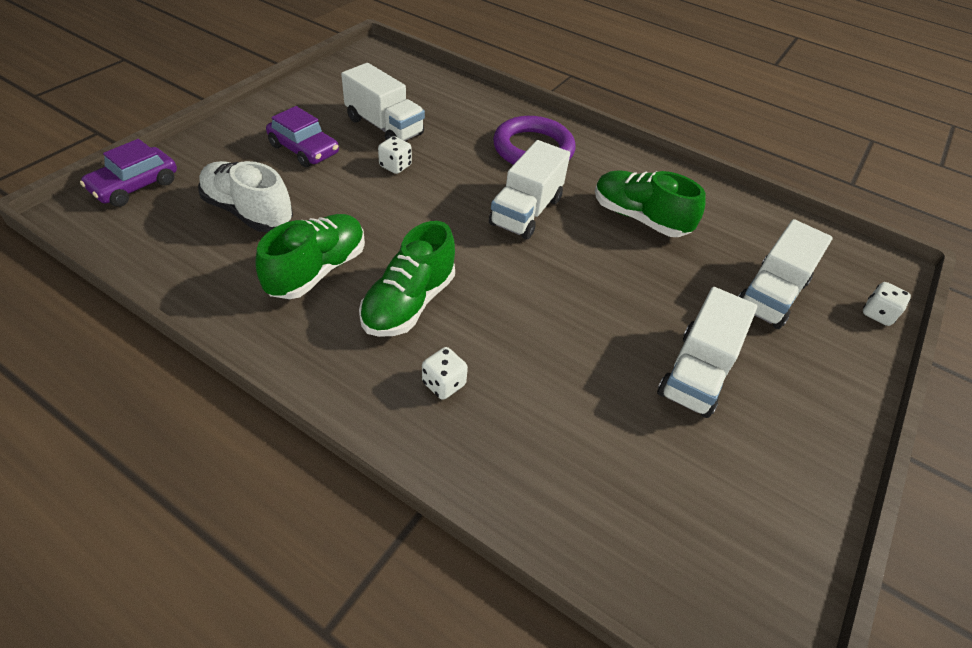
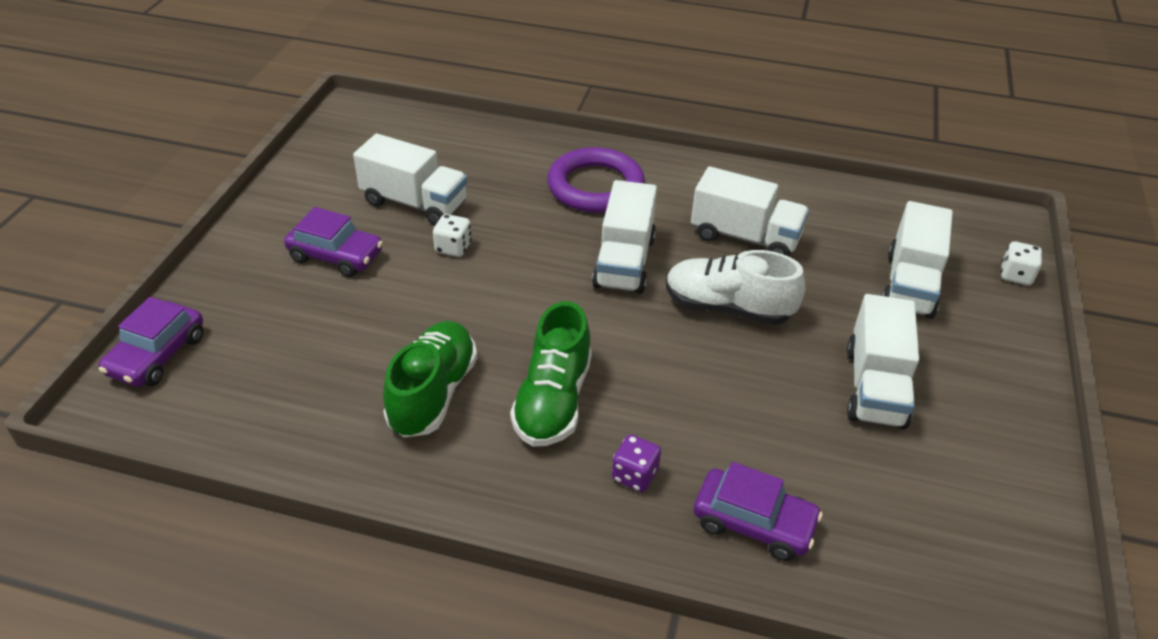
camera: 15 degrees left, 5 degrees down
white shoe [198,161,293,232] -> white shoe moved to [666,250,805,325]
white dice [422,347,468,400] -> purple dice [612,435,661,492]
green shoe [595,171,706,237] -> white truck [691,166,809,257]
none -> purple car [694,462,823,561]

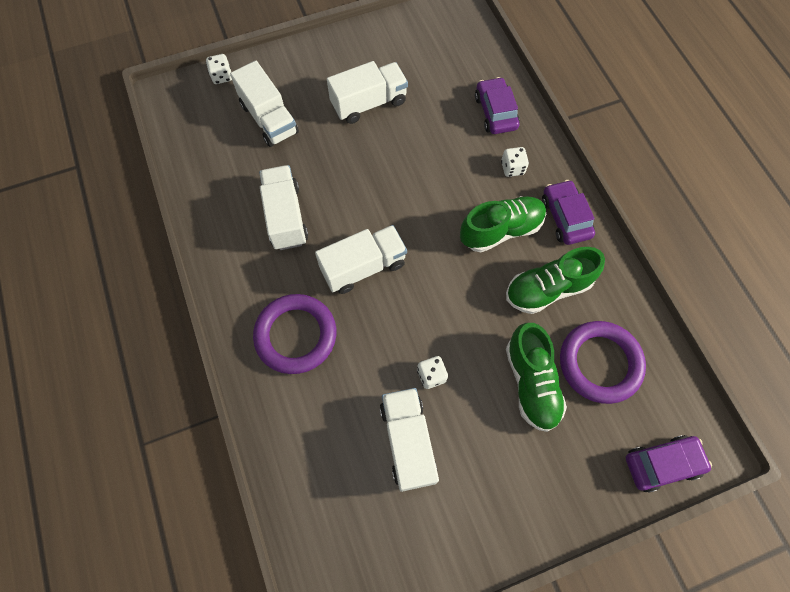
camera: 125 degrees left, 25 degrees up
purple car [284,207,383,277] -> purple car moved to [542,180,595,245]
purple dice [612,435,661,492] -> white dice [501,147,529,177]
white shoe [666,250,805,325] -> none
white truck [882,201,953,319] -> white truck turned 75 degrees clockwise [230,61,299,147]
none -> green shoe [506,323,567,432]
none -> purple ring [560,321,646,404]

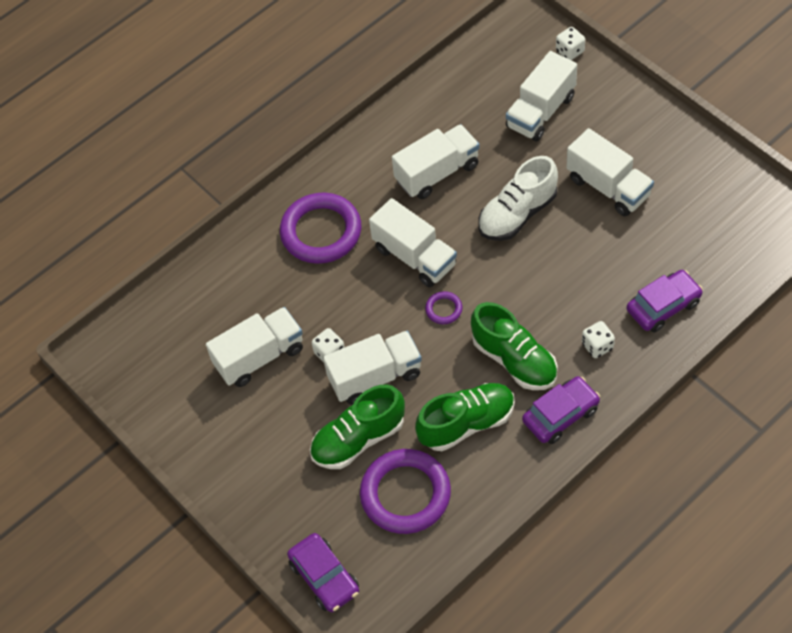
camera: 75 degrees right, 10 degrees down
green shoe [506,247,605,314] -> green shoe turned 105 degrees clockwise [415,383,515,451]
none -> white truck [323,331,422,405]
none -> purple ring [425,291,462,324]
none -> white shoe [478,156,558,241]

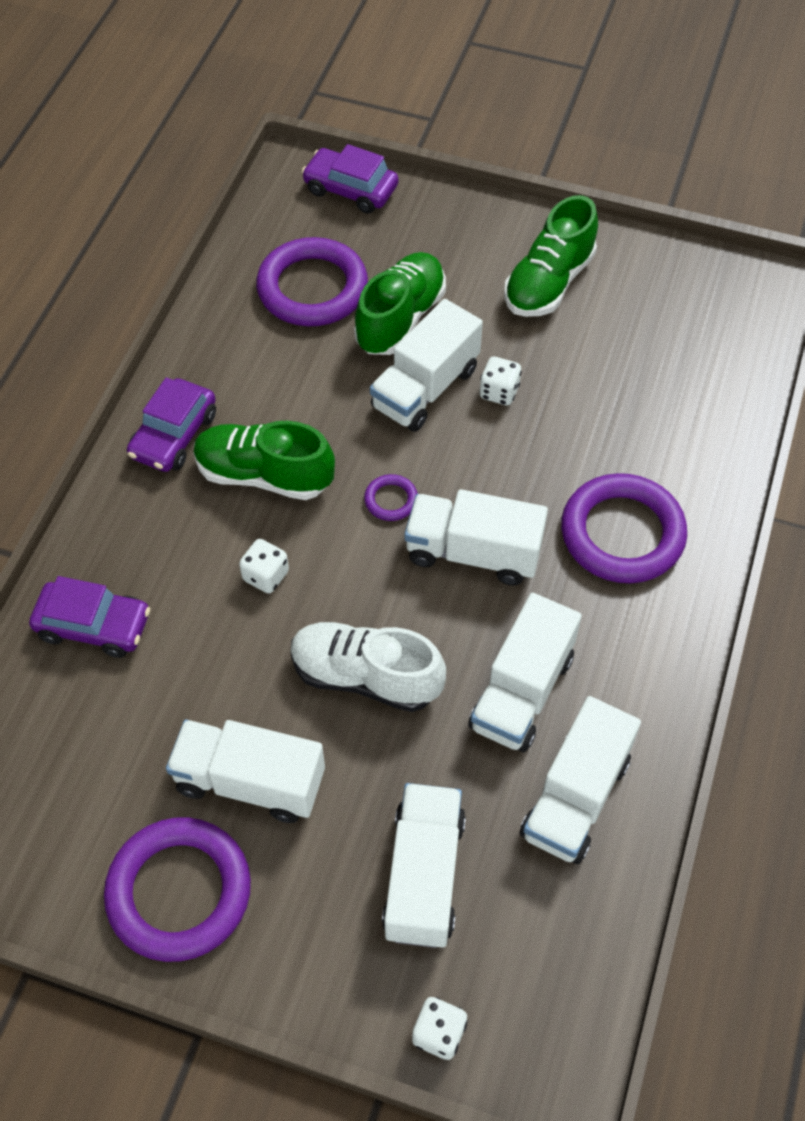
camera: 145 degrees right, 0 degrees up
white truck [206,307,303,387] -> white truck moved to [520,696,641,864]
green shoe [415,383,515,451] -> green shoe moved to [504,195,598,317]
white shoe [478,156,558,241] -> white shoe turned 90 degrees counterclockwise [290,622,446,712]
white dice [582,321,615,358] -> white dice moved to [239,539,289,594]
purple car [627,270,703,333] -> purple car turned 105 degrees counterclockwise [29,576,150,658]
none -> purple ring [104,817,251,962]

